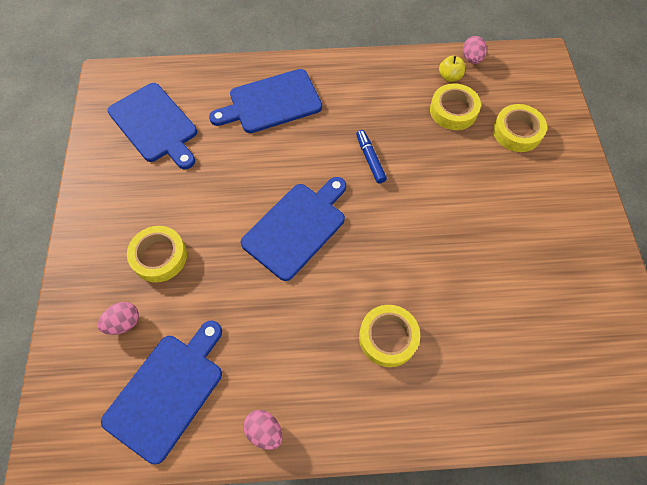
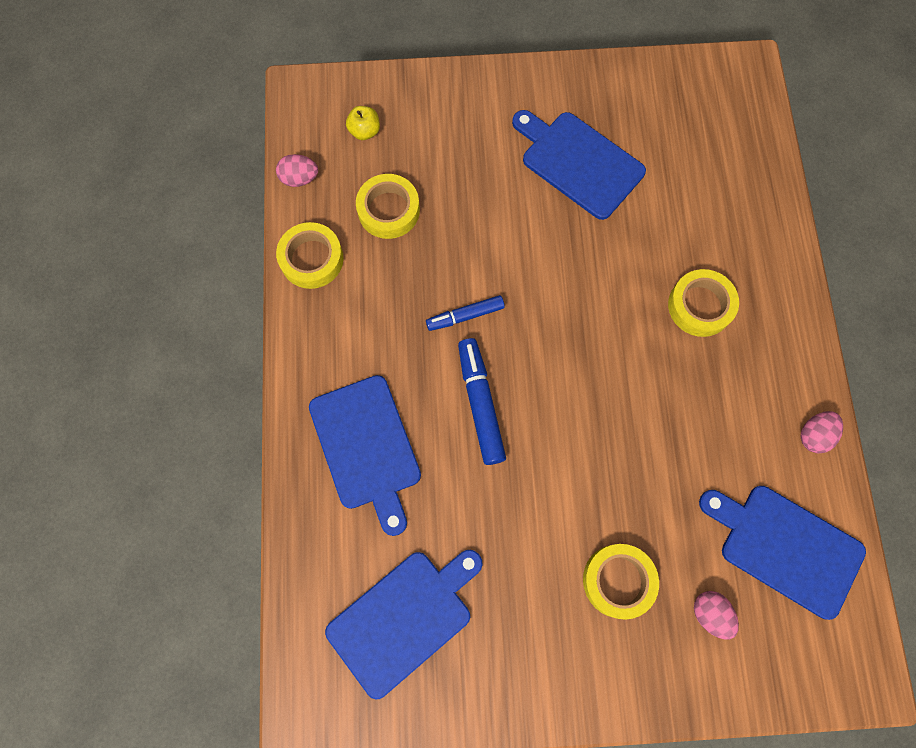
camera: 90 degrees left, 10 degrees up
blue cutting board [240,177,346,281] -> blue cutting board moved to [512,110,646,220]
yellow apple [439,56,465,82] -> yellow apple moved to [346,106,380,140]
yellow tape [493,104,547,152] -> yellow tape moved to [276,222,344,289]
none -> blue marker [458,338,506,465]

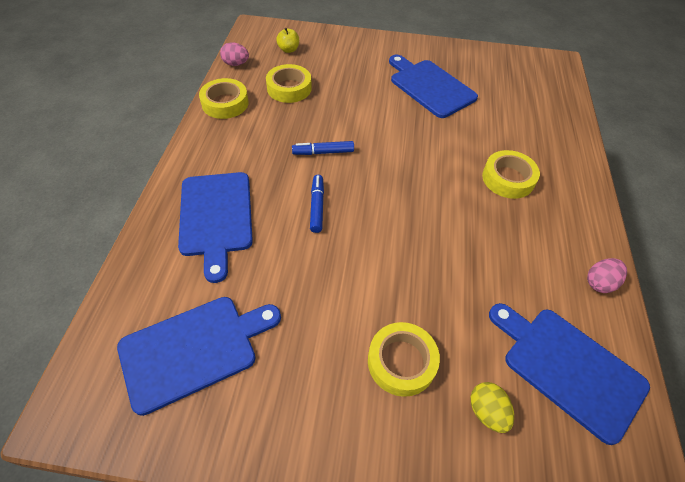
camera: 10 degrees right, 20 degrees down
blue marker [458,338,506,465] -> blue marker [310,175,324,233], size x0.65
pink egg [694,591,739,640] -> yellow egg [470,382,514,433]

